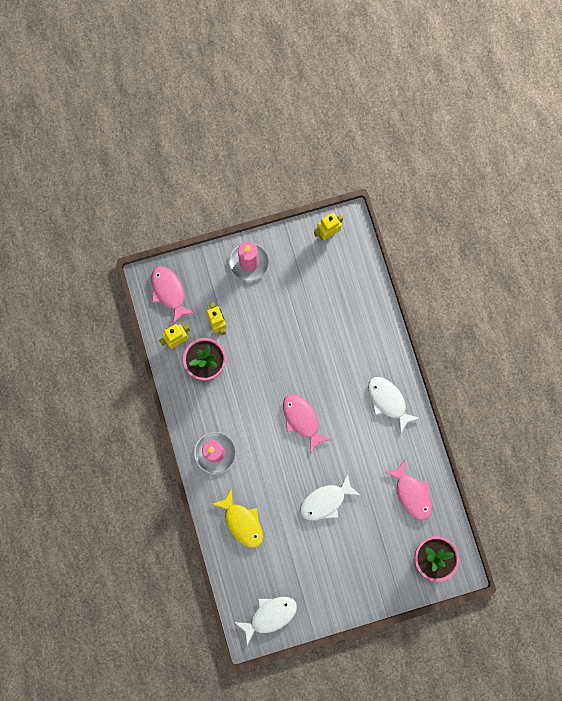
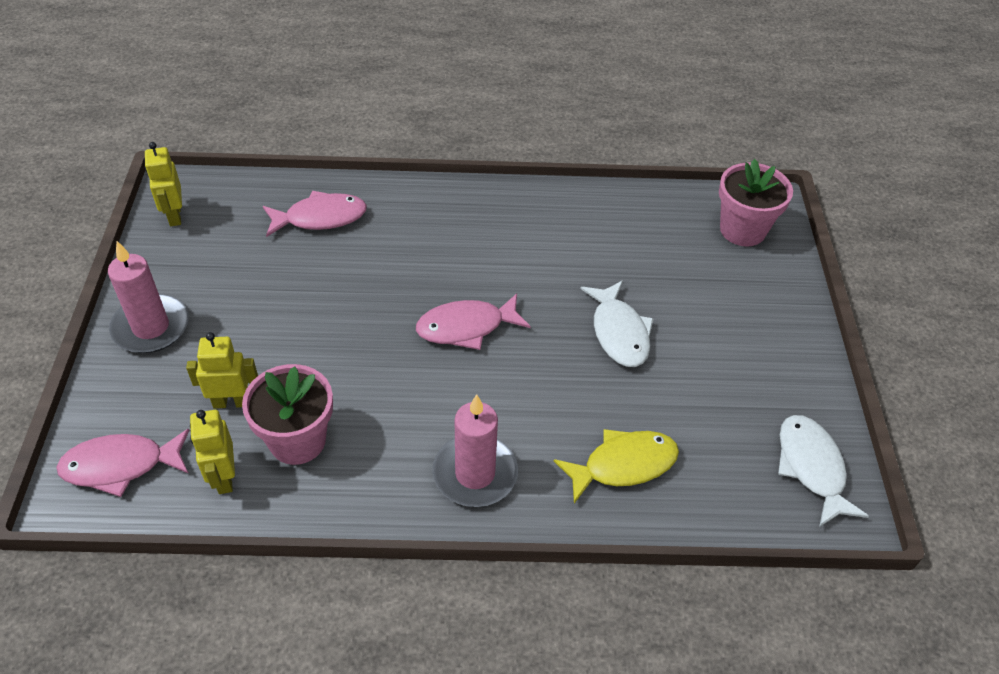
camera: 75 degrees left, 30 degrees down
white fish [368,377,420,434] -> none
pink fish [385,459,432,520] -> pink fish moved to [263,191,367,237]

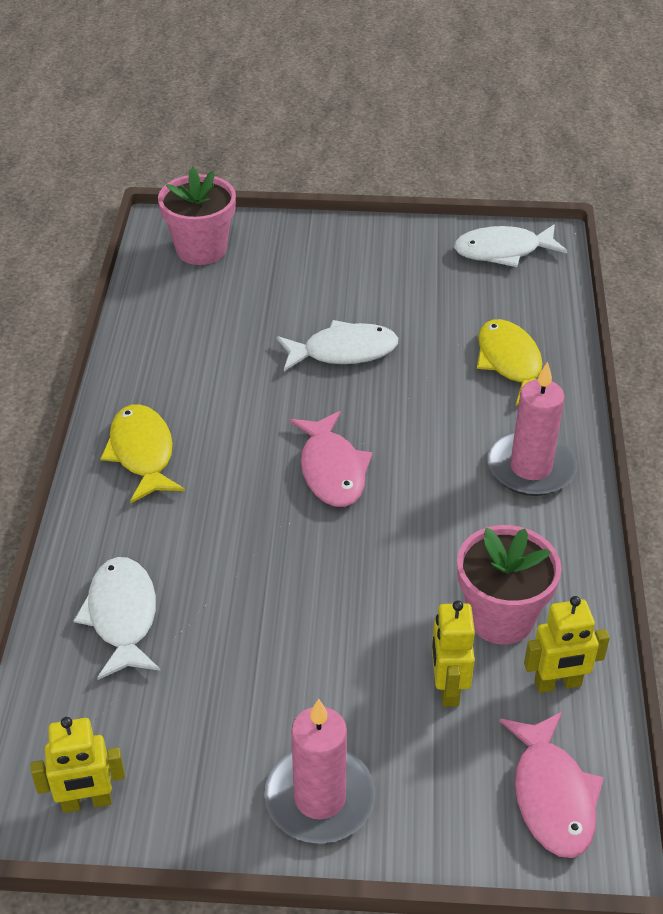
camera: 85 degrees left, 5 degrees down
pink fish [263,191,367,237] -> white fish [73,557,160,680]
none -> yellow fish [100,404,185,503]

